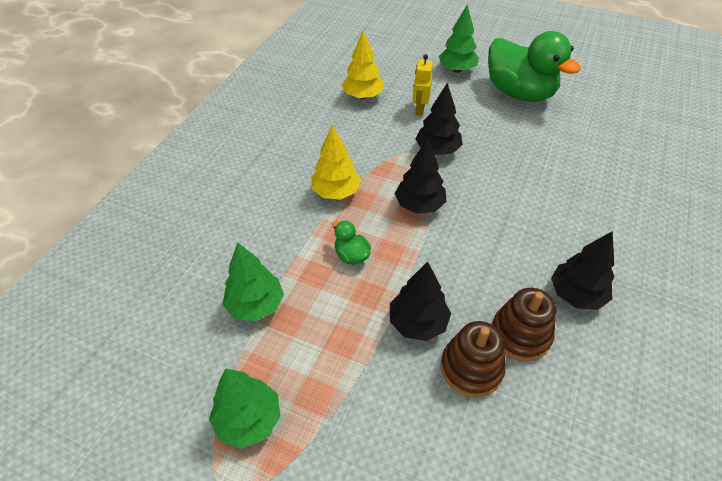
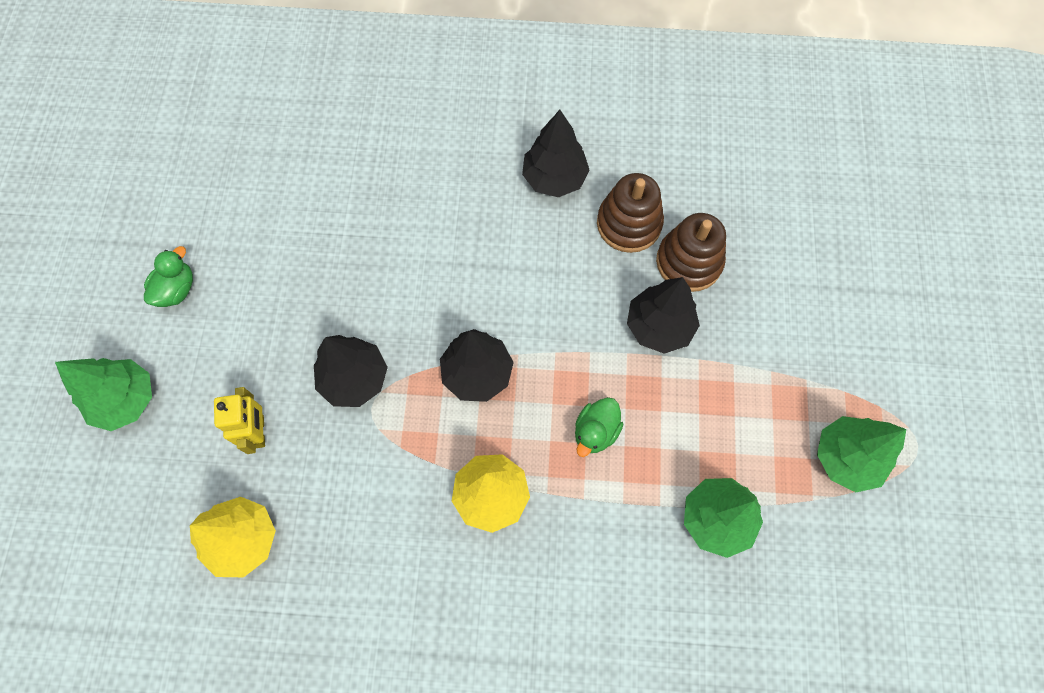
camera: 110 degrees left, 20 degrees up
yellow robot [413,54,433,116] -> yellow robot turned 90 degrees counterclockwise [214,387,265,454]
green duck [488,31,581,102] -> green duck [144,246,193,307], size x0.41

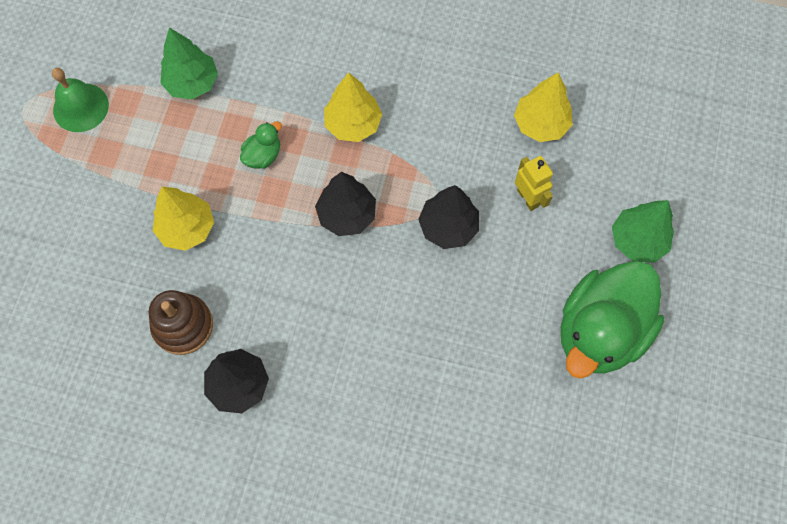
camera: 170 degrees left, 0 degrees up
green duck [144,246,193,307] -> green duck [561,261,664,379], size x2.42
yellow robot [214,387,265,454] -> yellow robot turned 150 degrees clockwise [515,156,553,211]
black tree [627,277,700,354] -> yellow tree [153,187,214,251]
brown stacking toy [656,213,726,292] -> none
green tree [817,416,906,492] -> green bell [52,68,109,132]

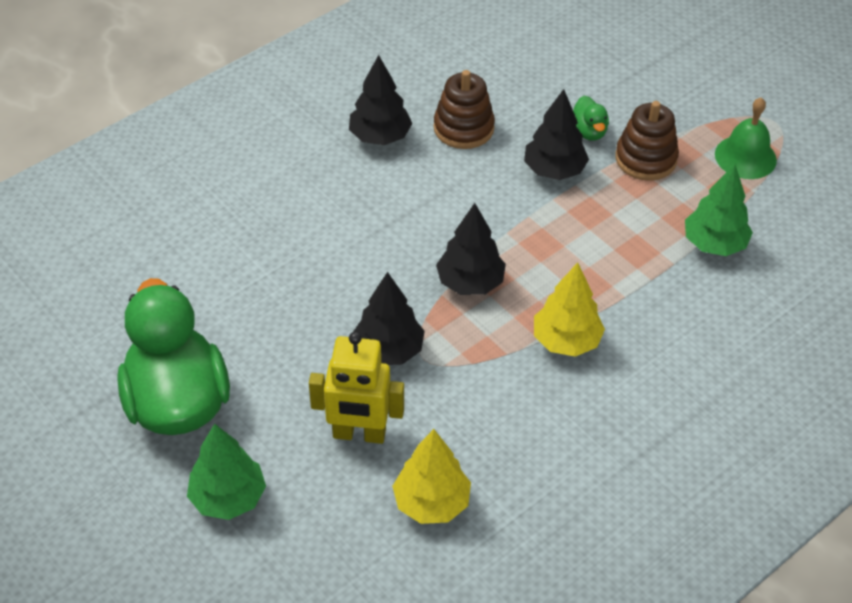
camera: 125 degrees right, 20 degrees down
yellow tree [153,187,214,251] -> black tree [524,89,589,180]
green duck [240,121,282,169] -> green duck moved to [573,96,609,141]
yellow robot [515,156,553,211] -> yellow robot [309,332,404,444], size x1.52
none -> brown stacking toy [615,101,679,181]

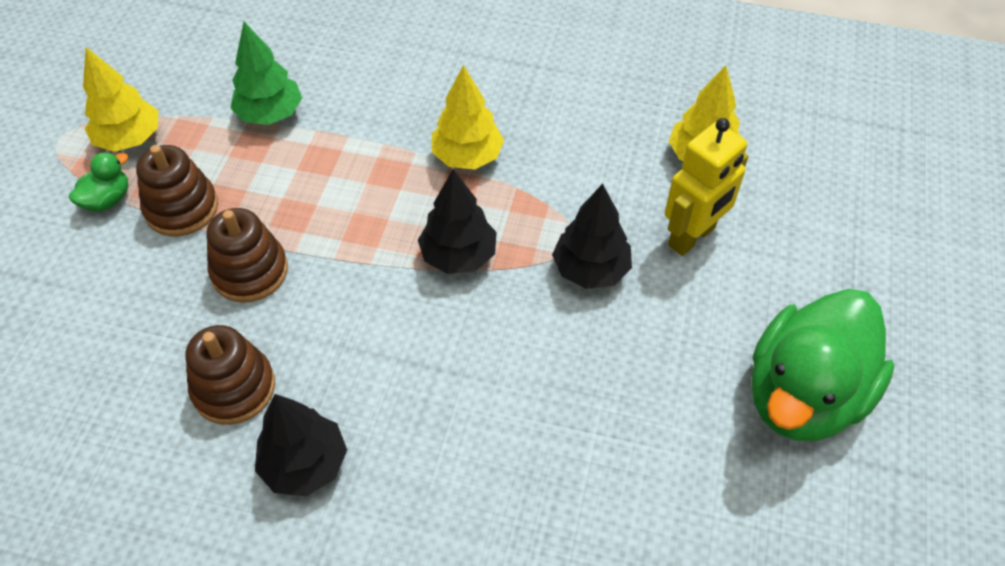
camera: 125 degrees left, 5 degrees up
green tree [187,424,266,520] -> none
yellow robot [309,332,404,444] -> yellow robot turned 75 degrees clockwise [665,118,748,256]
black tree [524,89,589,180] -> brown stacking toy [207,208,288,303]
green duck [573,96,609,141] -> green duck moved to [69,152,128,211]
green bell [715,97,777,179] -> yellow tree [83,47,158,152]

